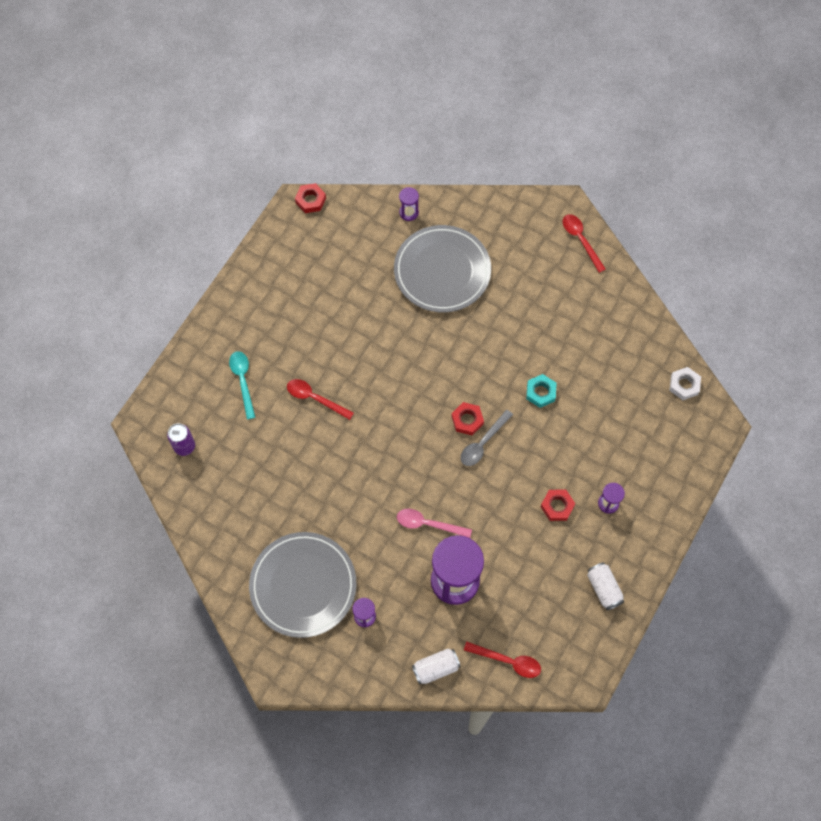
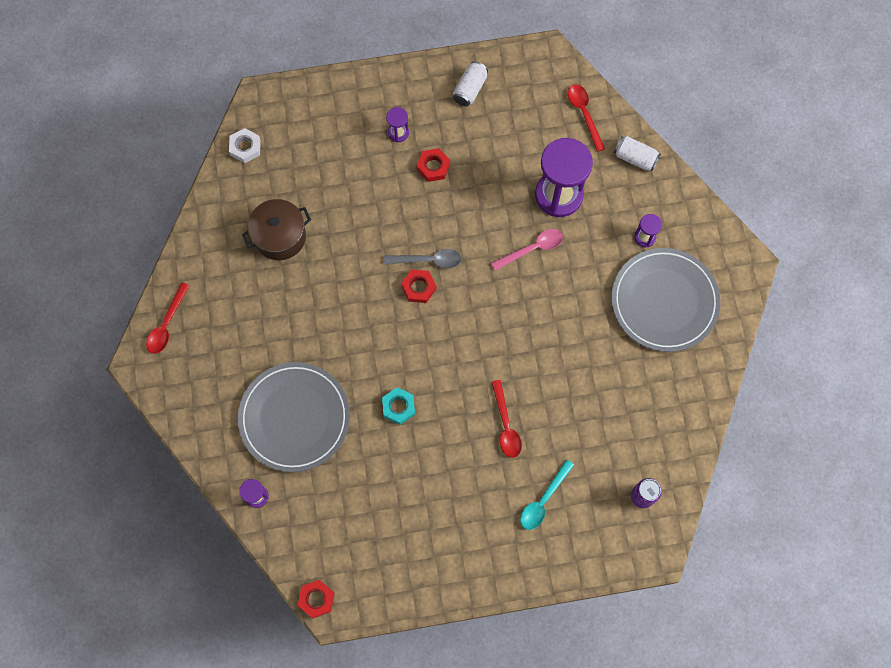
camera: 130 degrees left, 5 degrees up
pink spoon [397,509,472,538] -> pink spoon turned 90 degrees counterclockwise [491,229,563,271]
turquoise nut [526,374,557,408] -> turquoise nut moved to [382,387,415,425]
none -> brown pot [242,199,311,260]

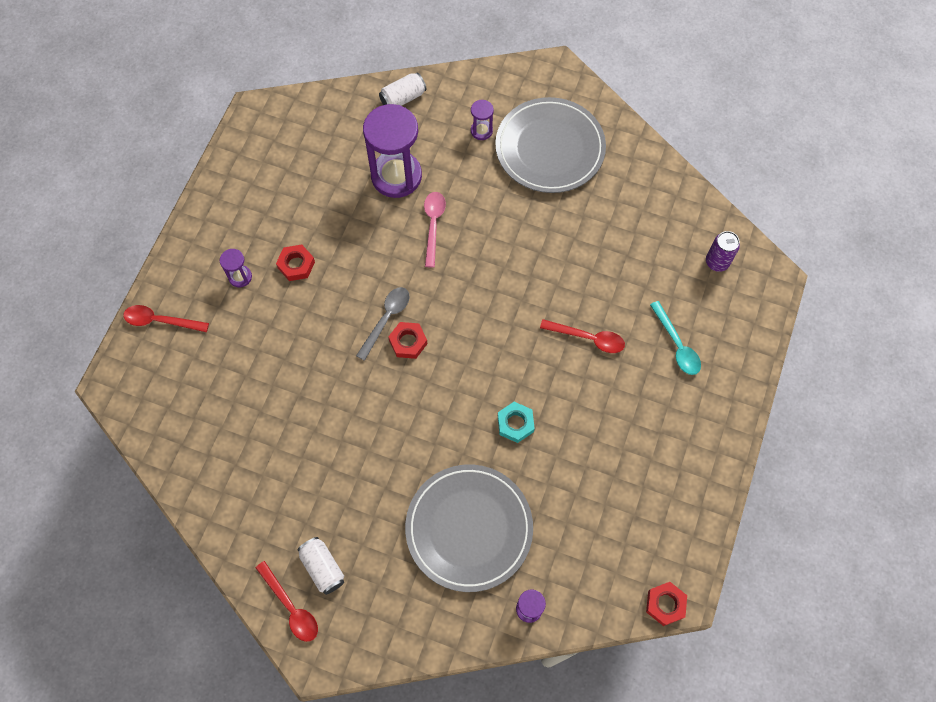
camera: 60 degrees left, 5 degrees down
white nut [229,128,261,163] -> none
brown pot [242,199,311,260] -> none
white can [453,61,488,106] -> white can moved to [298,537,344,595]
red spoon [568,84,605,152] -> red spoon moved to [123,305,209,332]

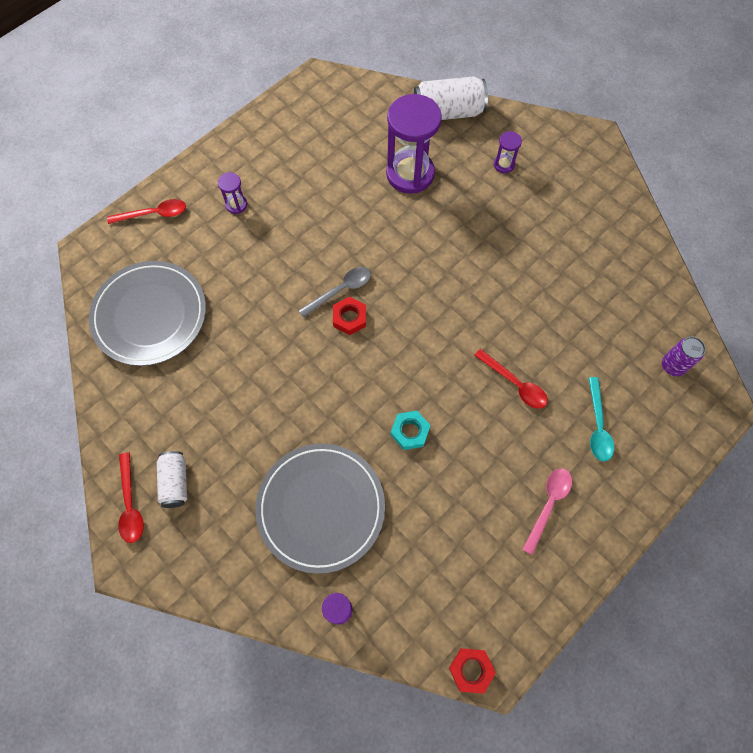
camera: 25 degrees right, 0 degrees up
red spoon [123,305,209,332] -> red spoon turned 135 degrees clockwise [107,199,186,224]
red nut [276,244,315,281] -> none
white can [379,72,426,106] -> white can [414,76,488,120], size x1.65
pink spoon [424,192,446,268] -> pink spoon moved to [522,468,572,555]
grey plate [495,97,606,193] -> grey plate moved to [89,261,206,366]

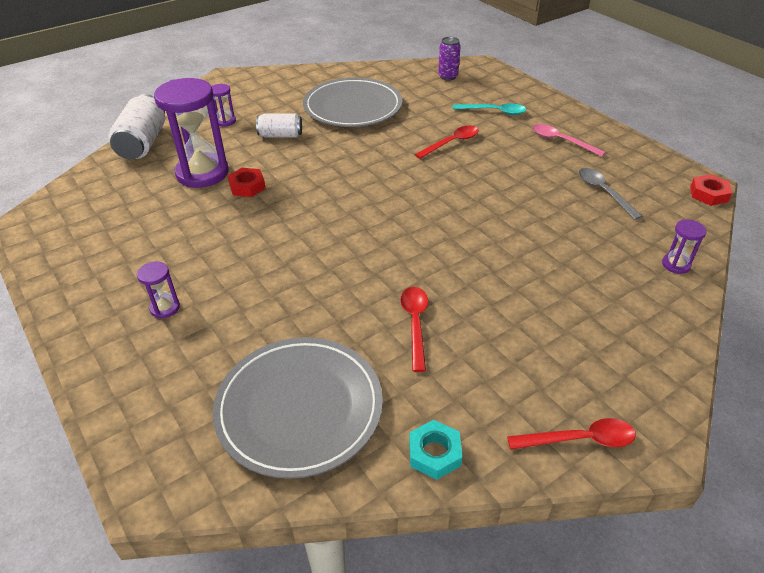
camera: 80 degrees left, 25 degrees down
red spoon [107,199,186,224] -> red spoon moved to [400,287,428,372]
white can [157,451,187,508] -> white can moved to [256,113,302,137]
grey plate [256,444,385,574] -> grey plate moved to [303,78,403,127]
grey spoon [298,267,371,318] -> grey spoon moved to [579,168,643,220]
red nut [333,297,366,335] -> red nut moved to [228,168,266,197]
turquoise nut [391,411,431,450] -> turquoise nut moved to [409,420,462,480]

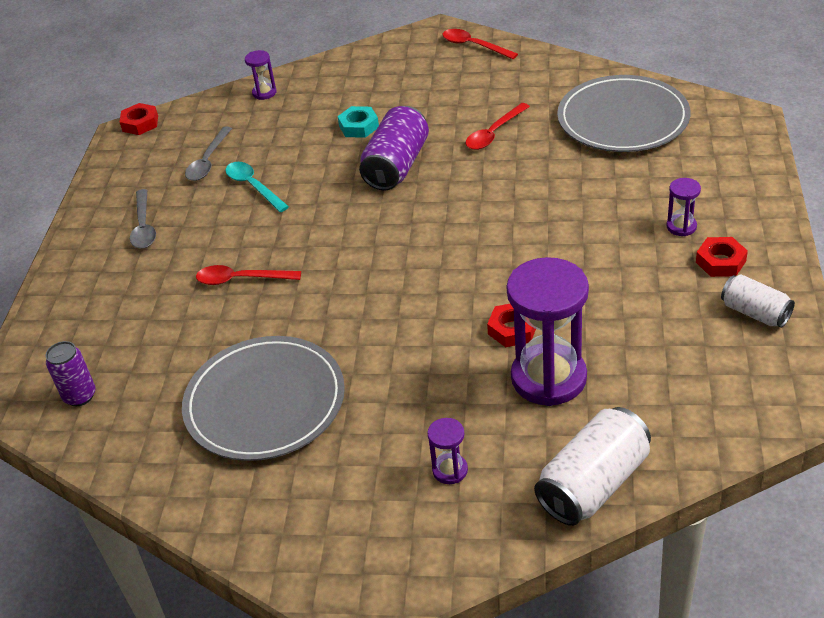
camera: 135 degrees left, 0 degrees up
white can [256,113,302,137] -> white can moved to [721,274,795,328]
turquoise nut [409,420,462,480] -> turquoise nut moved to [337,106,379,138]
turquoise spoon [453,103,526,115] -> turquoise spoon moved to [226,162,289,212]
pink spoon [532,124,606,157] -> grey spoon [130,189,156,248]
none -> purple can [359,106,429,190]
none -> red nut [696,237,748,277]

